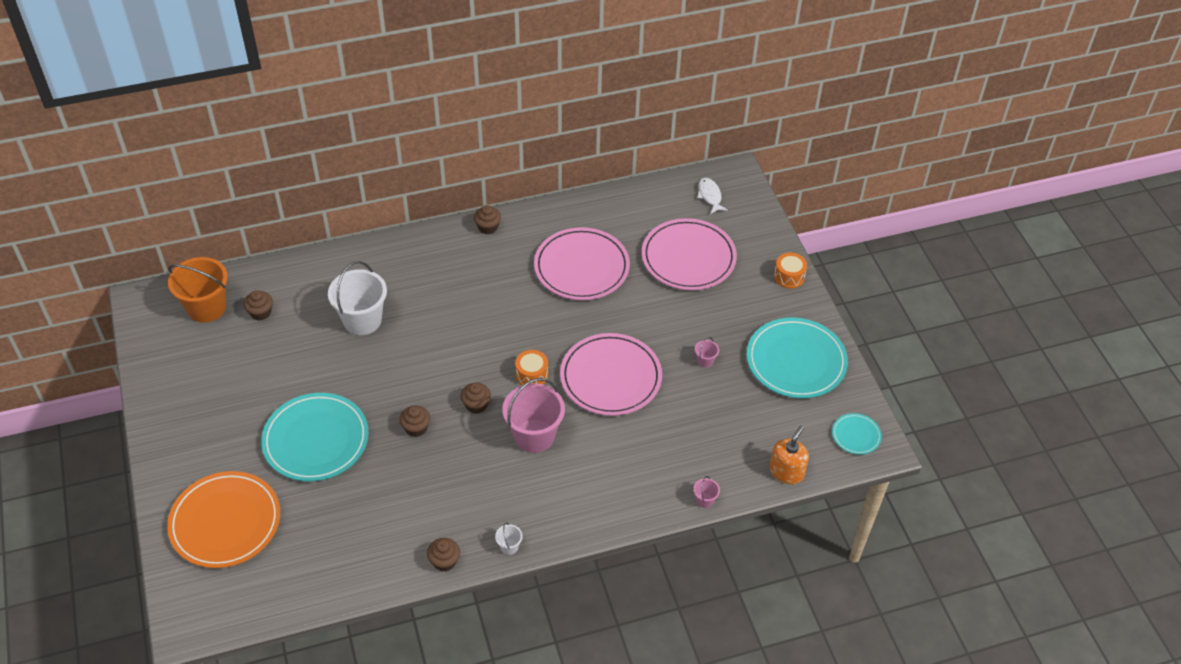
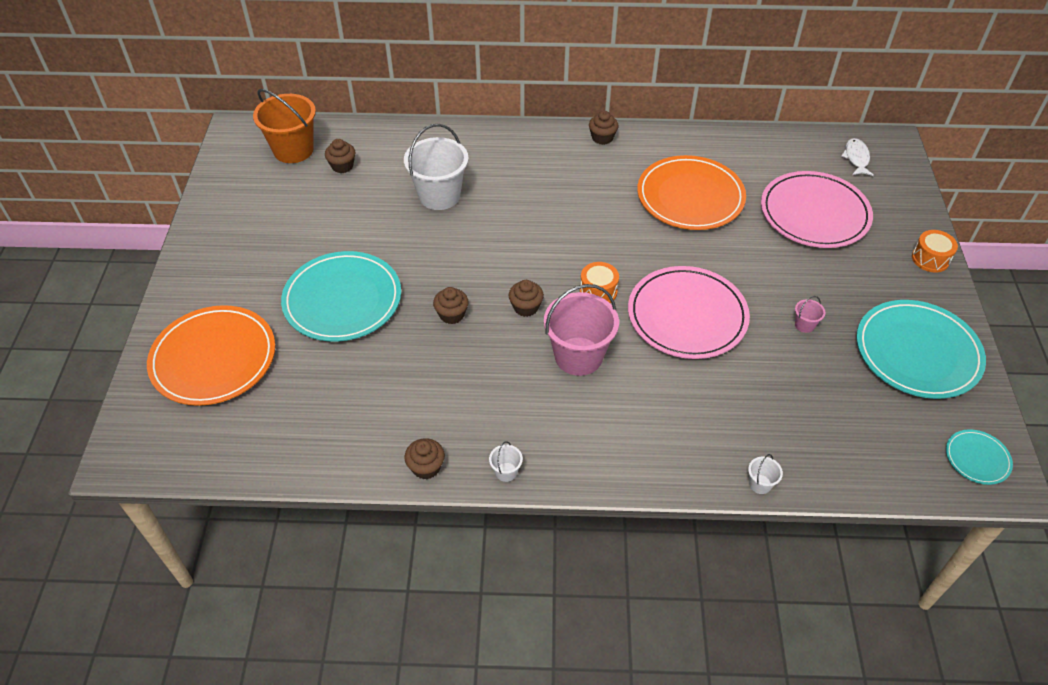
camera: 20 degrees right, 0 degrees up
pink plate [534,227,630,300] -> orange plate [637,155,746,230]
pink bucket [693,476,720,508] -> white bucket [748,454,783,494]
orange soap dispenser [770,426,809,484] -> none

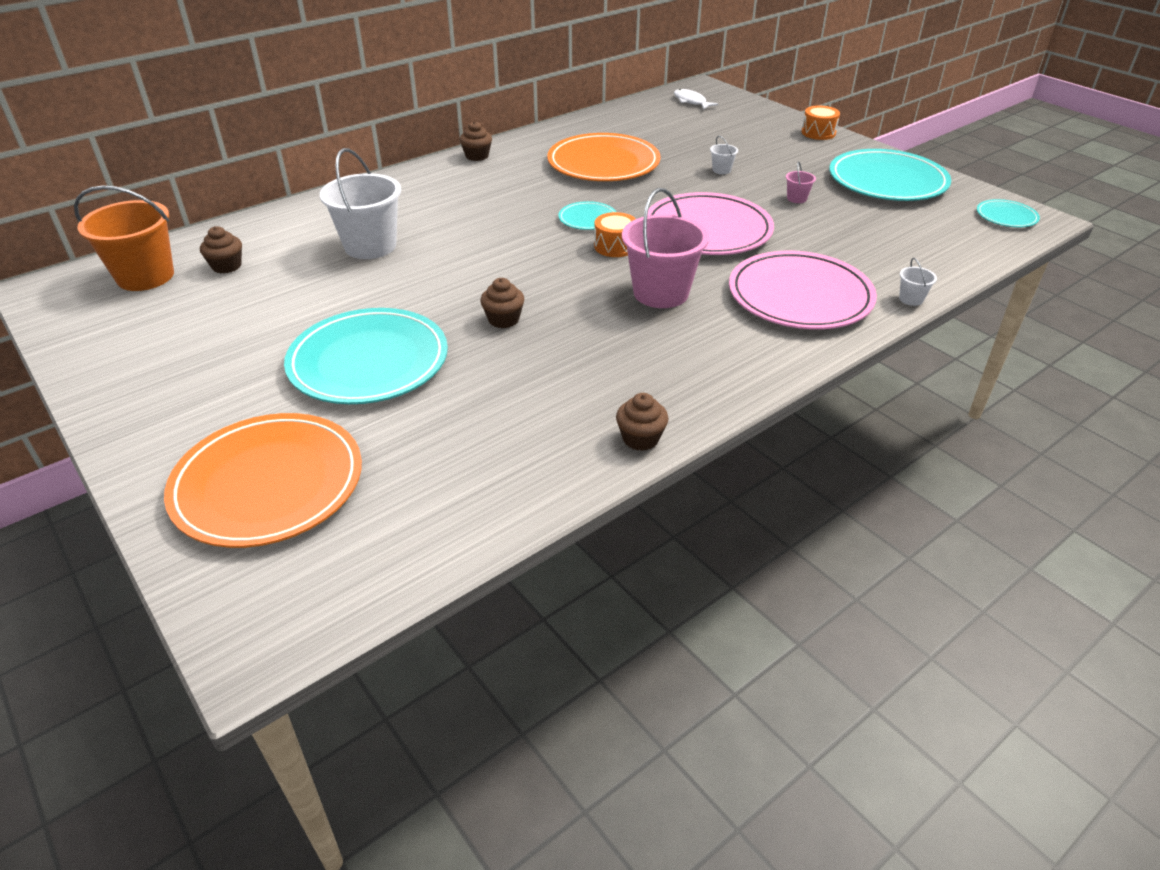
camera: 40 degrees left, 10 degrees down
white bucket [489,441,523,482] -> white bucket moved to [710,136,738,174]
brown cupcake [509,280,544,317] -> none
pink plate [761,171,873,248] -> pink plate moved to [729,251,877,329]
none -> turquoise plate [558,201,616,230]

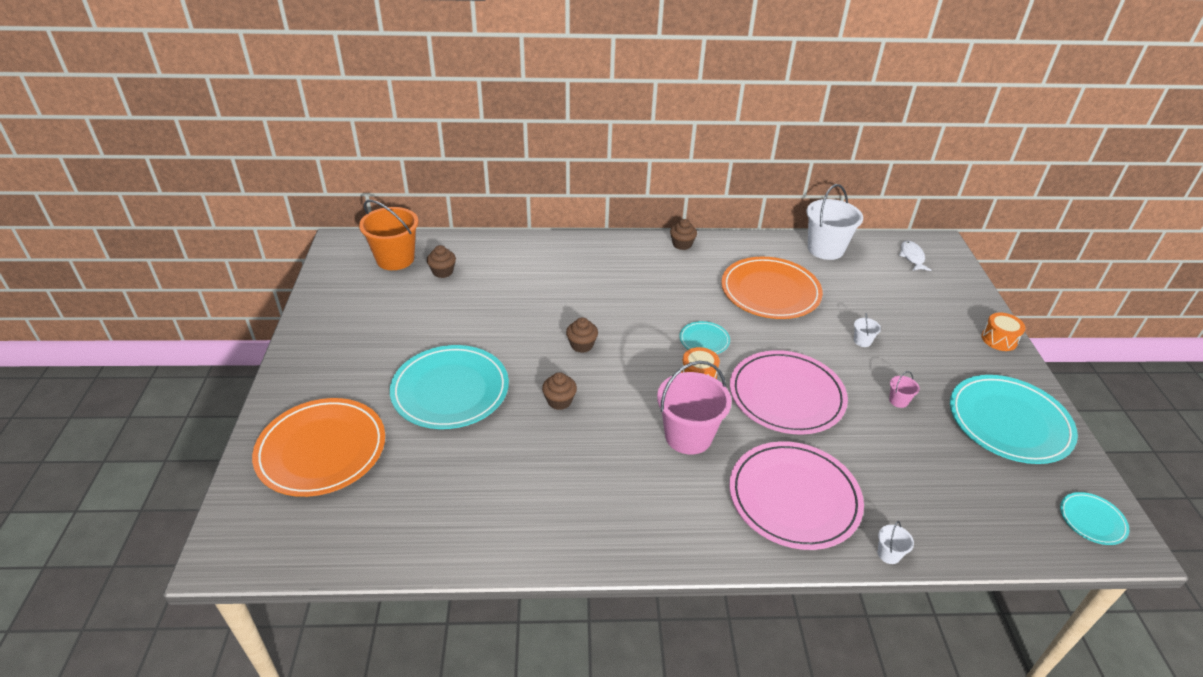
camera: 35 degrees right, 0 degrees up
white bucket [320,148,401,259] -> white bucket moved to [806,184,863,260]
brown cupcake [616,393,668,451] -> brown cupcake moved to [566,317,598,353]

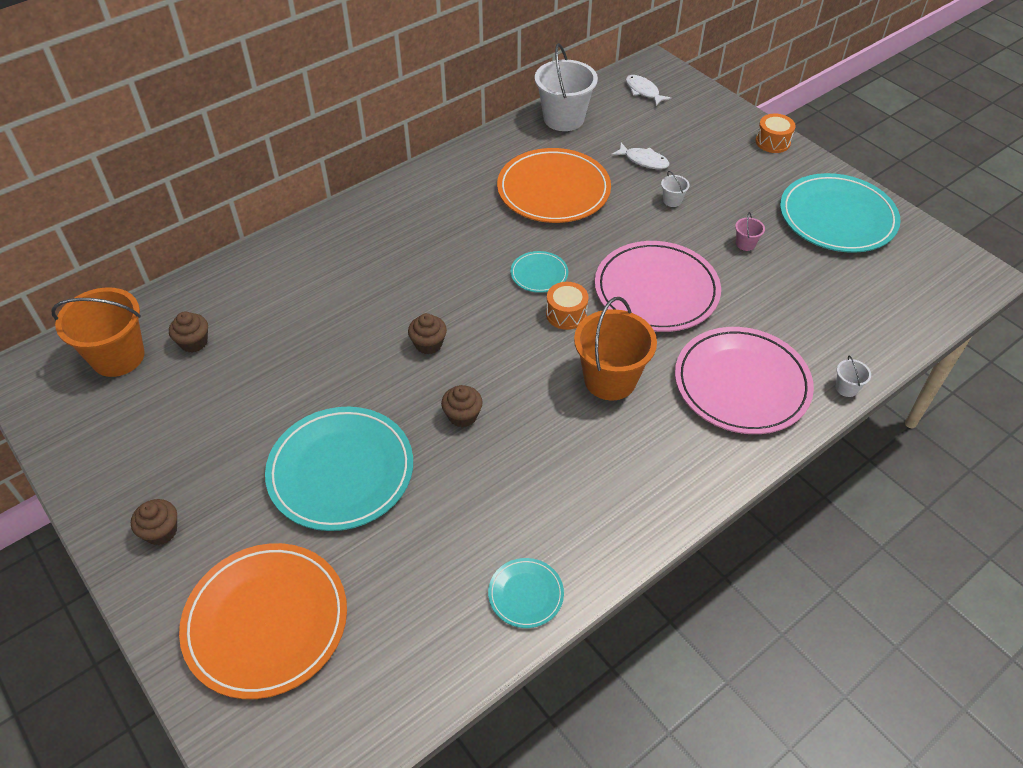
camera: 35 degrees left, 10 degrees up
pink bucket [657,361,732,455] -> orange bucket [574,297,657,400]
brown cupcake [670,219,697,250] -> brown cupcake moved to [131,499,177,545]
turquoise plate [1060,492,1129,545] -> turquoise plate moved to [488,558,564,628]
none -> white fish [611,143,670,169]

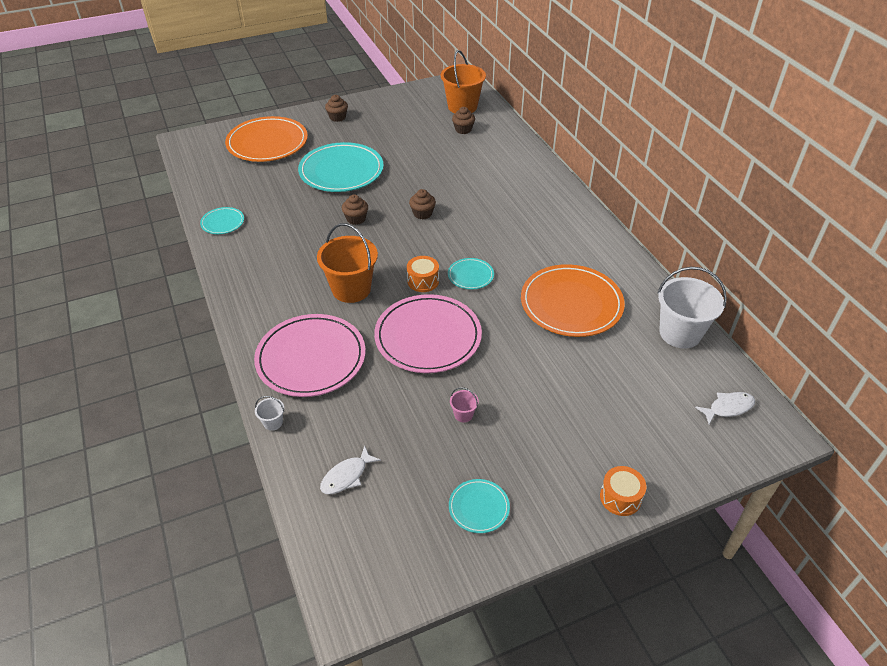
camera: 105 degrees right, 5 degrees down
white fish [611,143,670,169] -> white fish moved to [320,445,381,494]
white bucket [661,171,690,207] -> none
turquoise plate [780,173,900,253] -> turquoise plate [449,479,510,533], size x0.47

